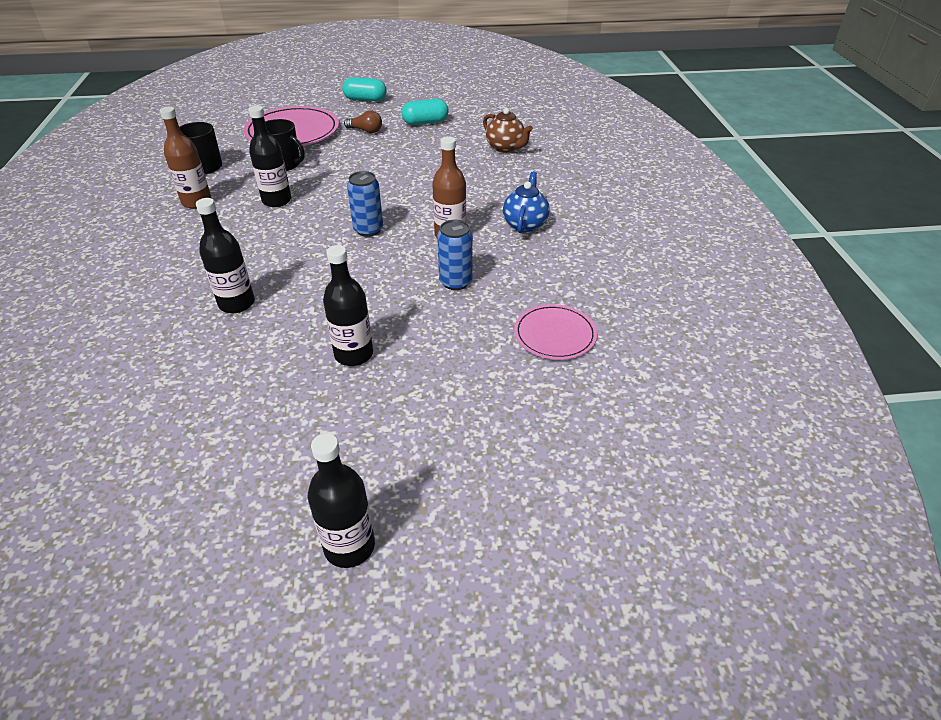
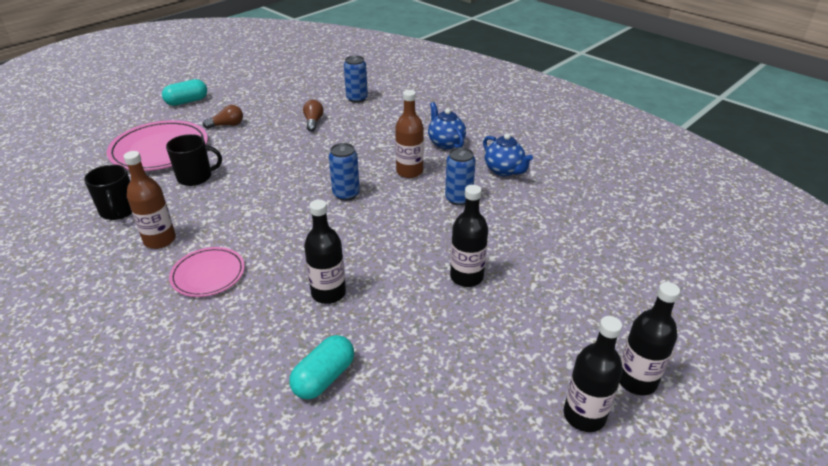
camera: 40 degrees left, 5 degrees down
black bottle [248,105,291,207] -> black bottle moved to [564,316,623,432]
turquoise capsule [402,99,449,125] -> turquoise capsule moved to [289,335,354,399]
brown teapot [483,108,533,153] -> blue can [344,56,368,103]
pink plate [514,304,597,360] -> pink plate moved to [169,247,245,297]
none -> brown light bulb [303,100,323,132]
none -> blue teapot [483,133,533,176]

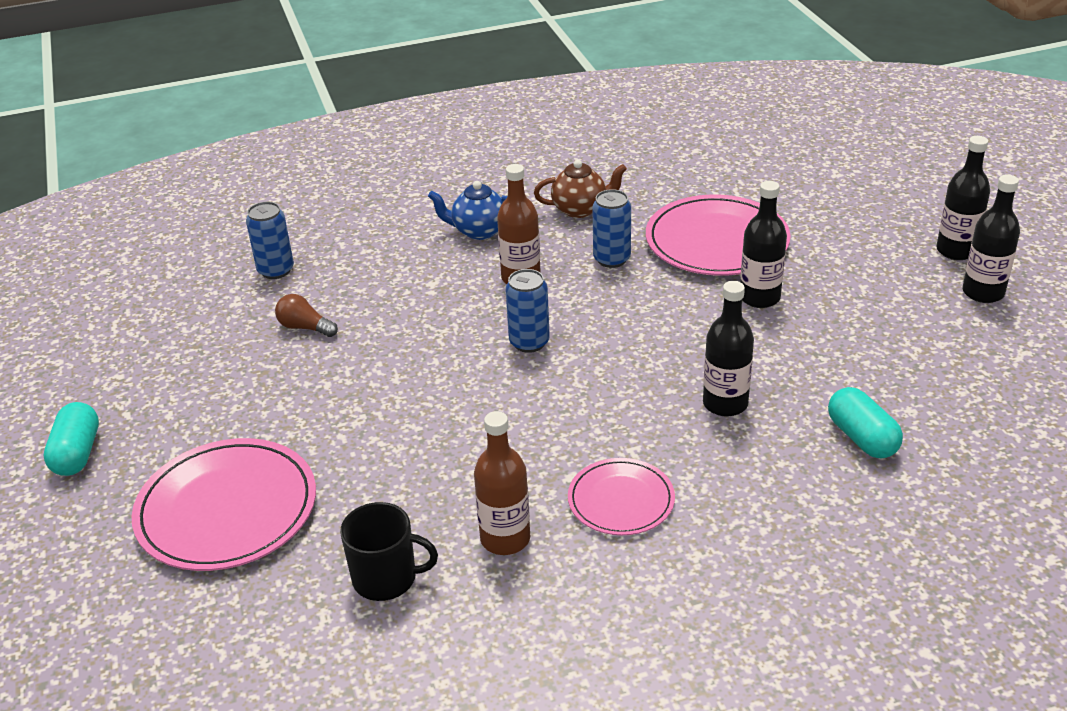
camera: 60 degrees left, 0 degrees up
black mug [166,134,222,186] -> none
brown light bulb [203,105,243,129] -> none
blue teapot [483,133,533,176] -> brown teapot [534,160,627,218]
none -> pink plate [646,195,791,276]

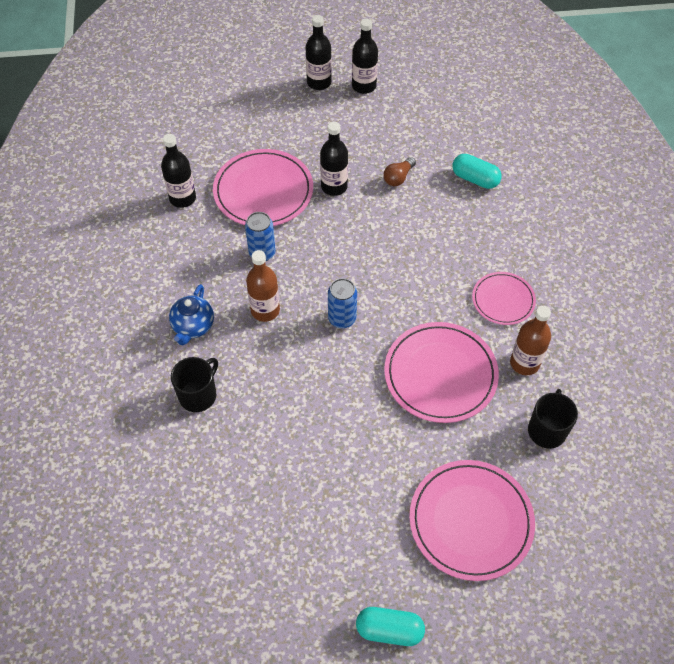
camera: 80 degrees left, 20 degrees up
blue can [246,202,294,279] -> none
brown light bulb [275,294,338,337] -> brown light bulb moved to [384,157,416,186]
brown teapot [534,160,627,218] -> none
black bottle [703,281,754,417] -> black bottle moved to [161,134,196,208]
turquoise capsule [828,387,903,458] -> turquoise capsule turned 45 degrees clockwise [452,154,502,189]
none -> black mug [171,357,218,412]
none -> pink plate [384,322,499,423]

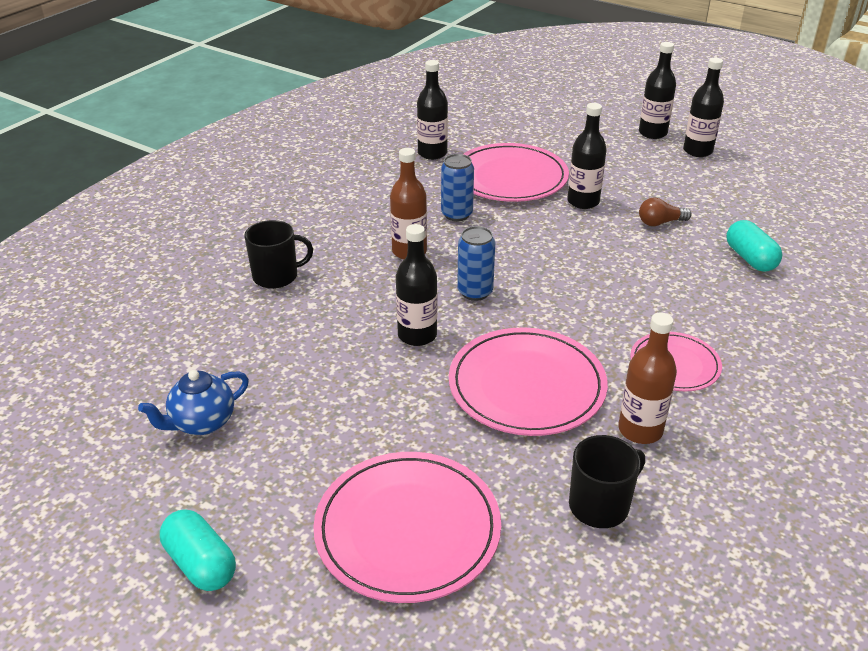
camera: 40 degrees right, 20 degrees down
blue teapot [169,284,214,345] -> blue teapot moved to [138,370,249,435]
none -> black bottle [396,224,437,346]

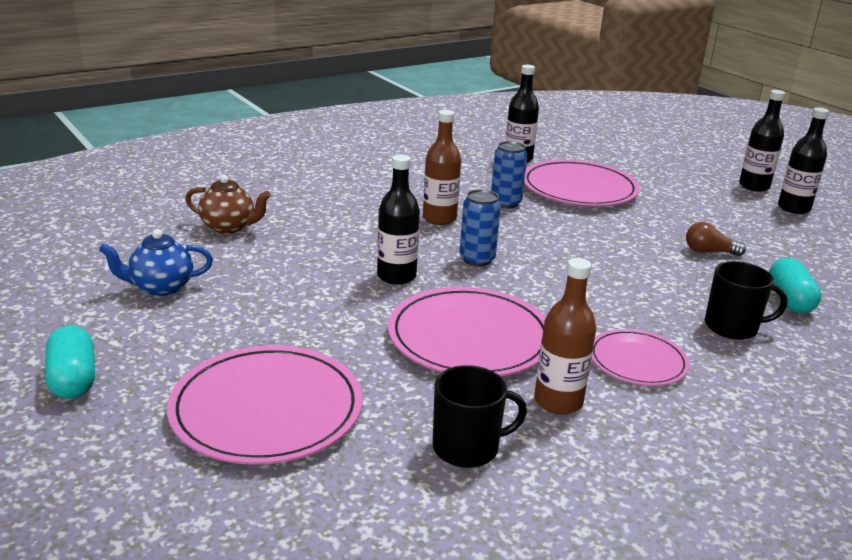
camera: 20 degrees right, 10 degrees down
black mug [244,220,313,289] -> black mug moved to [705,261,788,340]
black bottle [567,103,607,209] -> none
none -> brown teapot [185,175,271,234]

